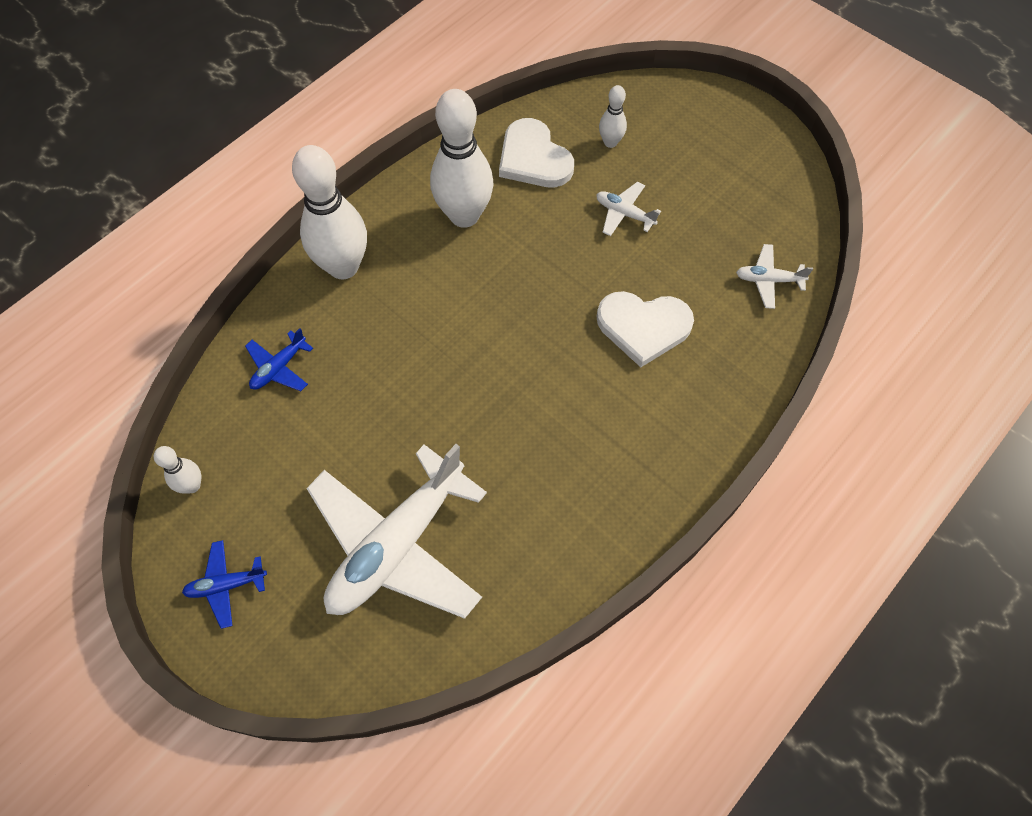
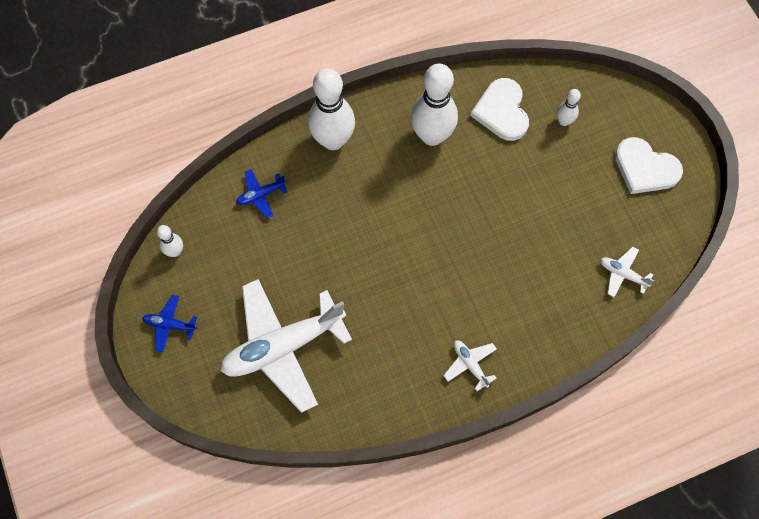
camera: 25 degrees right, 5 degrees up
white plane [596,182,661,236] -> white plane moved to [443,340,497,391]
white heart [596,291,694,367] -> white heart moved to [615,137,683,194]

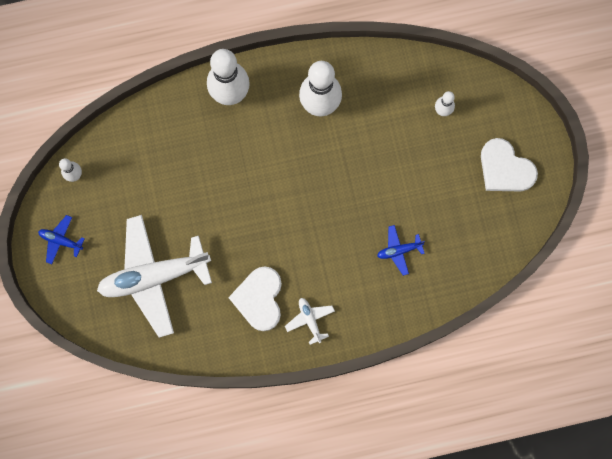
camera: 10 degrees right, 10 degrees up
blue plane [236,169,288,218] -> blue plane moved to [377,225,425,276]
white heart [471,78,529,141] -> white heart moved to [228,266,282,331]
white plane [601,247,654,297] -> none

